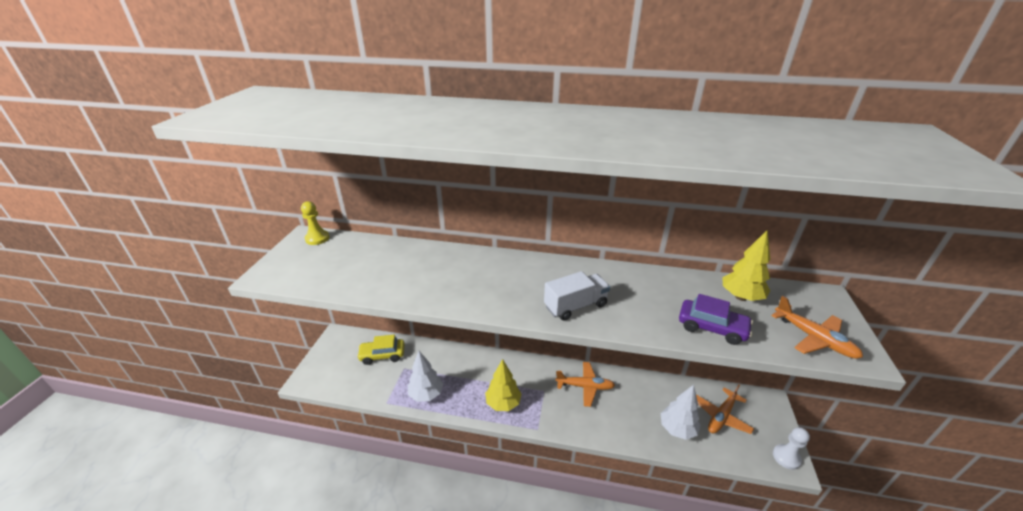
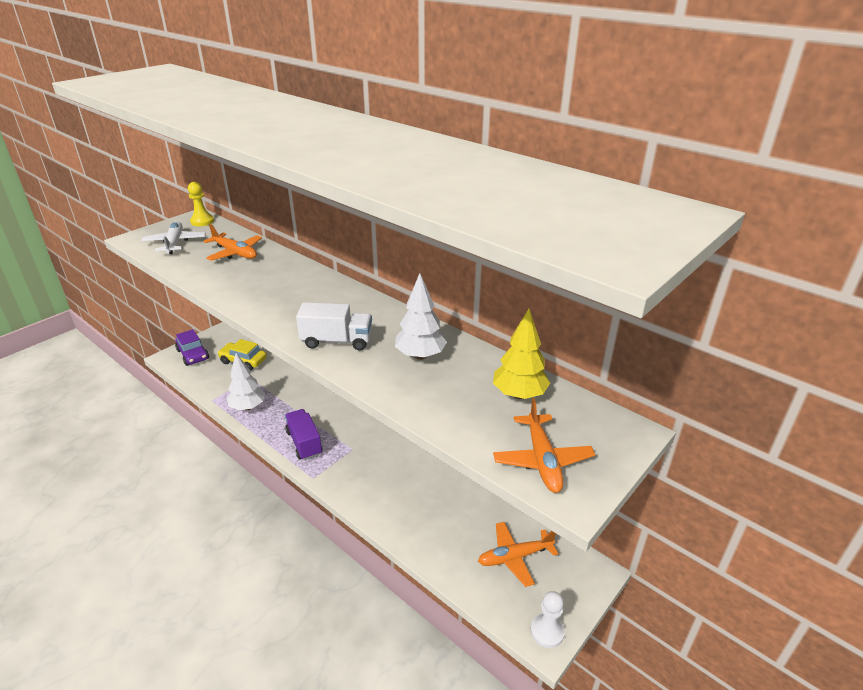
camera: 30 degrees right, 0 degrees up
yellow tree [485,359,521,411] -> purple truck [285,409,322,460]
orange plane [555,362,615,407] -> orange plane moved to [203,224,262,261]
white tree [661,385,701,440] -> white tree moved to [395,273,447,360]
purple car [679,294,753,345] -> purple car moved to [175,329,209,366]
none -> white plane [141,221,206,254]

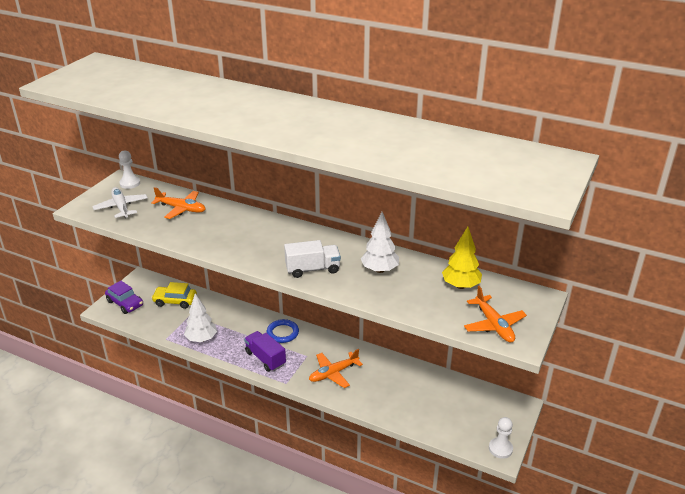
camera: 15 degrees left, 0 degrees up
yellow pawn [188,182,214,226] -> white pawn [119,150,140,189]
orange plane [478,522,558,587] -> orange plane moved to [309,349,363,388]
none -> blue ring [267,319,299,343]

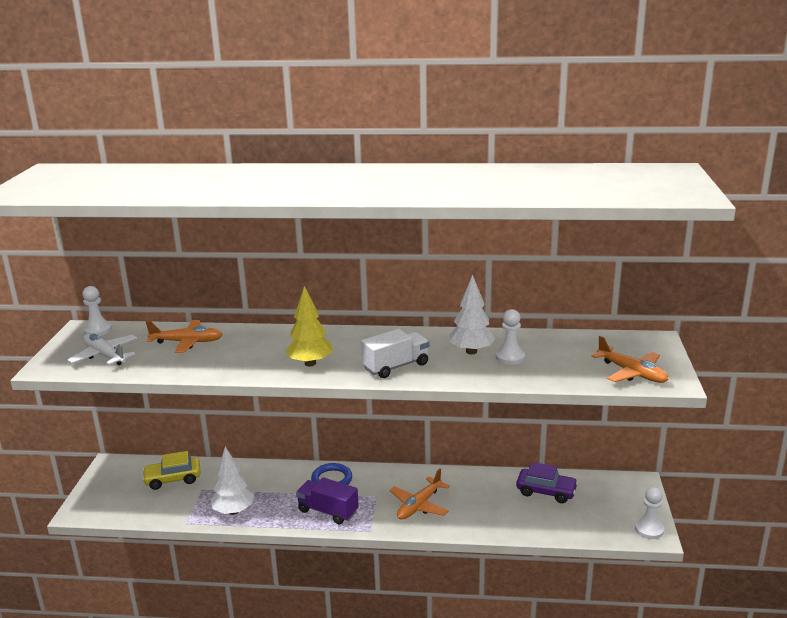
camera: 20 degrees left, 10 degrees down
purple car [105,281,143,314] -> purple car moved to [516,462,578,503]
yellow tree [442,227,482,289] -> yellow tree moved to [286,286,332,366]
none -> white pawn [496,309,525,365]

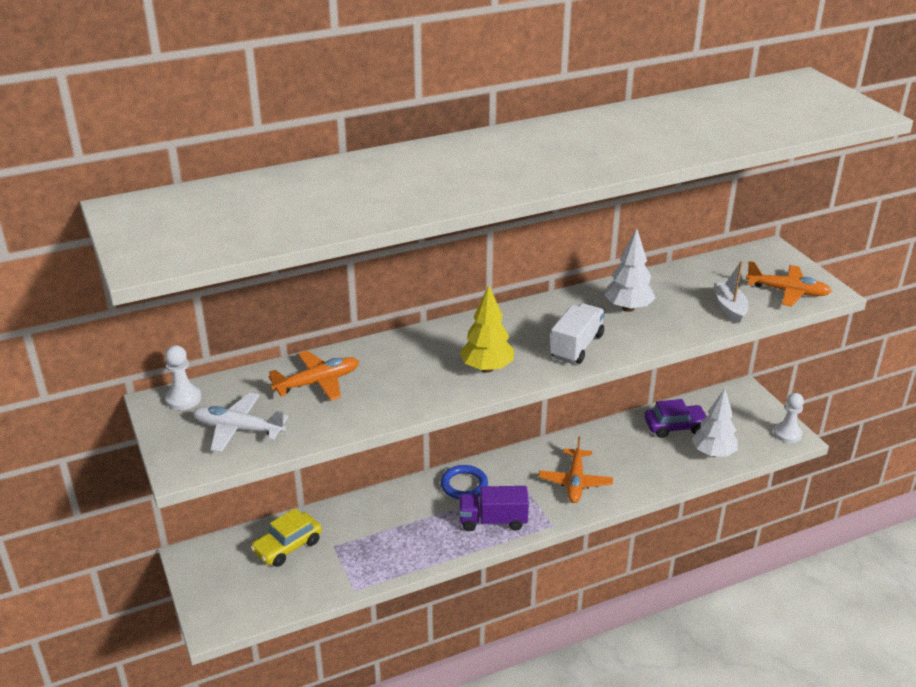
camera: 30 degrees left, 10 degrees up
white tree [211,447,254,515] -> white tree moved to [692,388,738,457]
white pawn [496,309,525,365] -> none
none -> white boat [714,261,749,323]

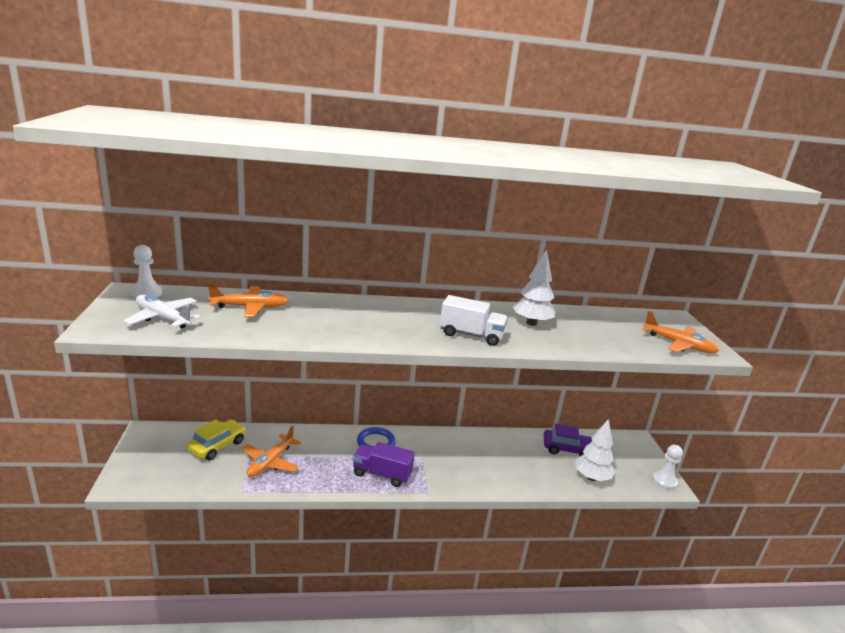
camera: 15 degrees right, 10 degrees down
yellow car [250,508,322,567] -> yellow car turned 150 degrees clockwise [187,419,246,460]
yellow tree [460,285,514,373] -> none
orange plane [539,437,613,503] -> orange plane moved to [242,426,302,477]
white truck [550,303,605,364] -> white truck turned 60 degrees clockwise [440,295,508,346]
white boat [714,261,749,323] -> none

